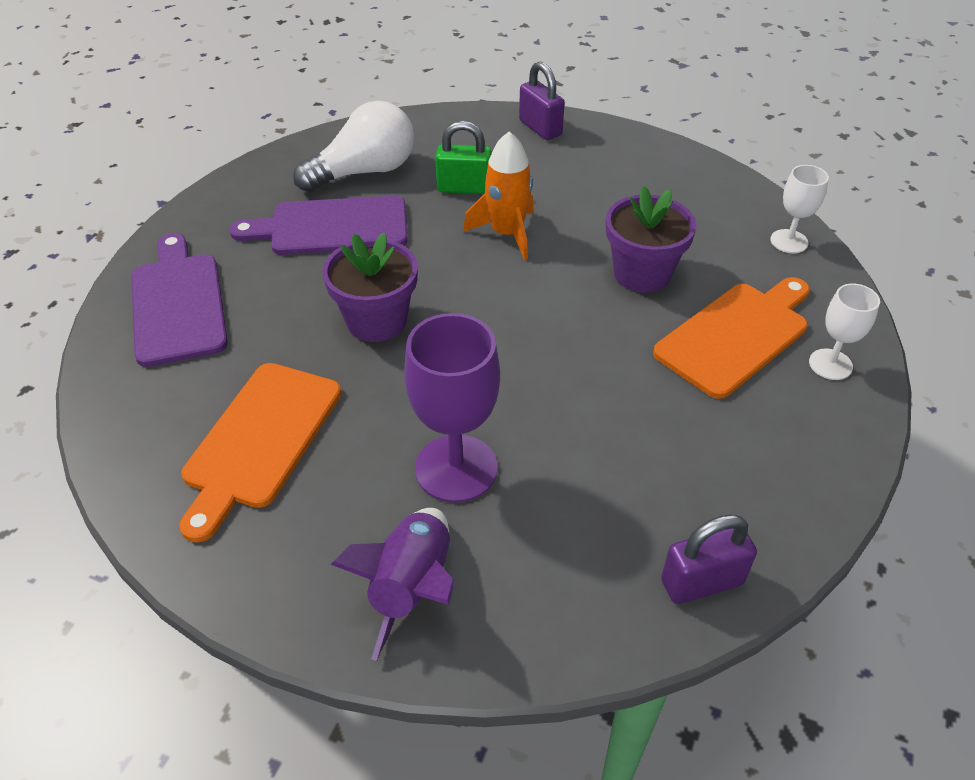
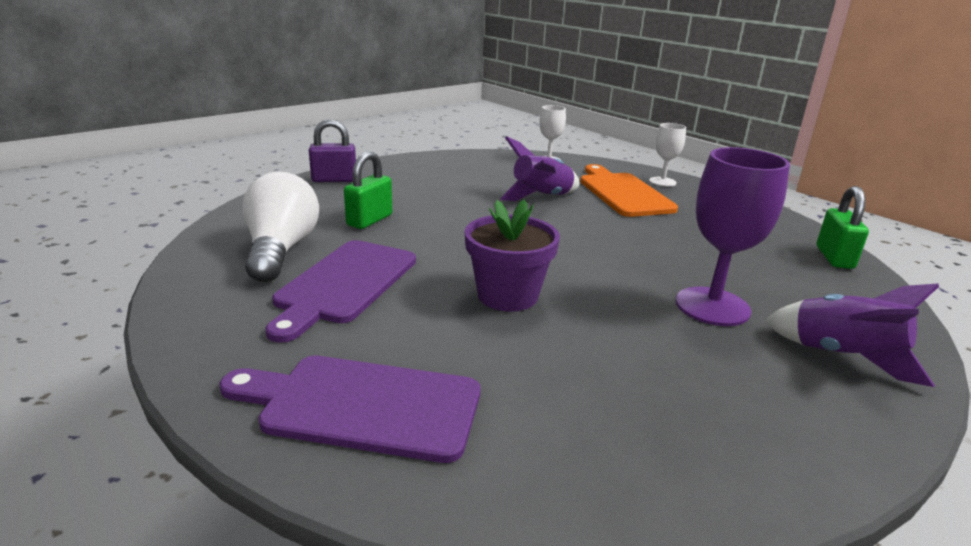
camera: 65 degrees left, 20 degrees down
orange cutting board [179,363,341,543] -> none
orange rocket [463,131,534,260] -> none
purple flower pot [606,186,697,293] -> purple rocket [500,136,579,201]
purple padlock [661,514,757,604] -> green padlock [817,186,869,269]

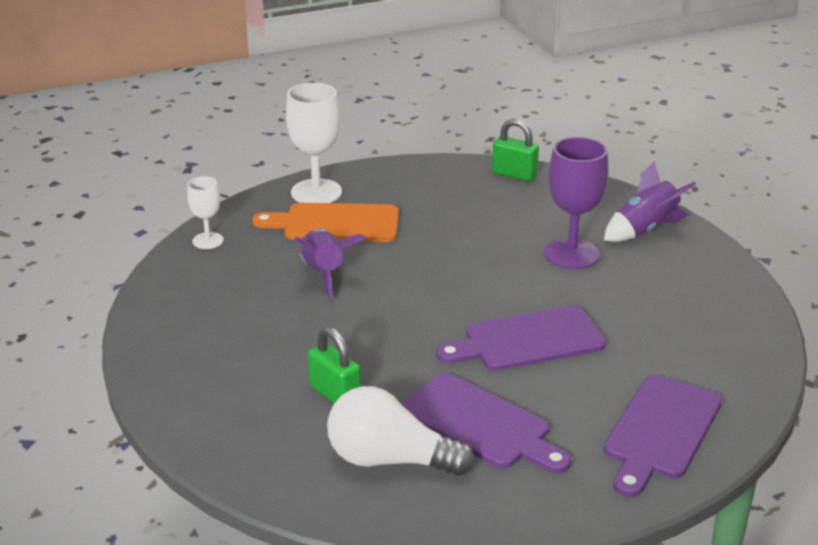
camera: 70 degrees left, 5 degrees up
purple padlock [309,119,356,182] -> none
purple flower pot [465,199,560,312] -> purple cutting board [436,305,606,371]
white goblet [649,123,686,187] -> white goblet [286,83,342,203], size x1.76

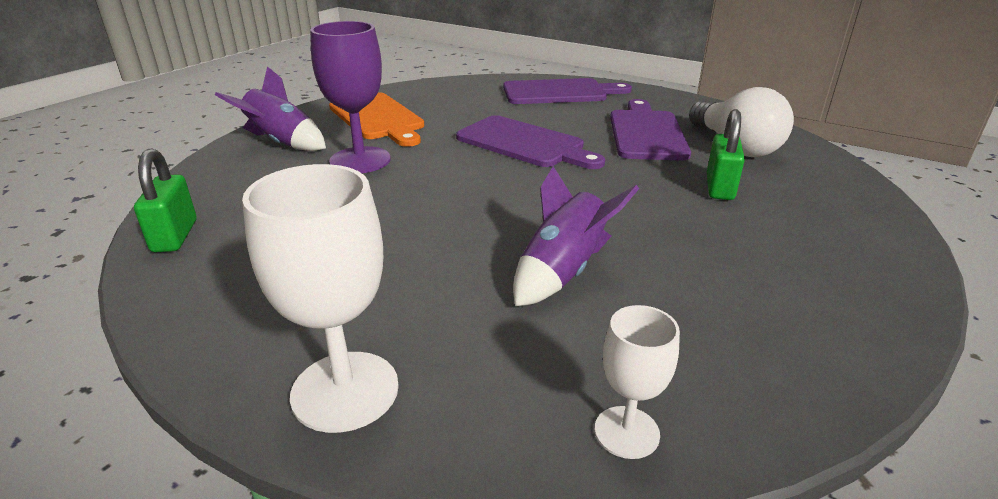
camera: 125 degrees left, 0 degrees up
orange cutting board [252,203,399,242] -> orange cutting board moved to [329,92,424,147]

